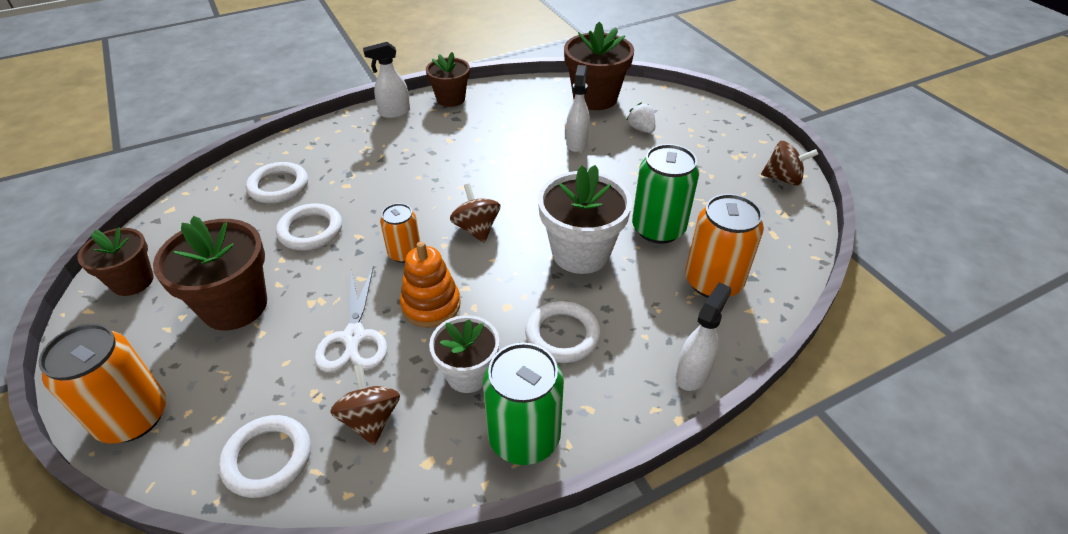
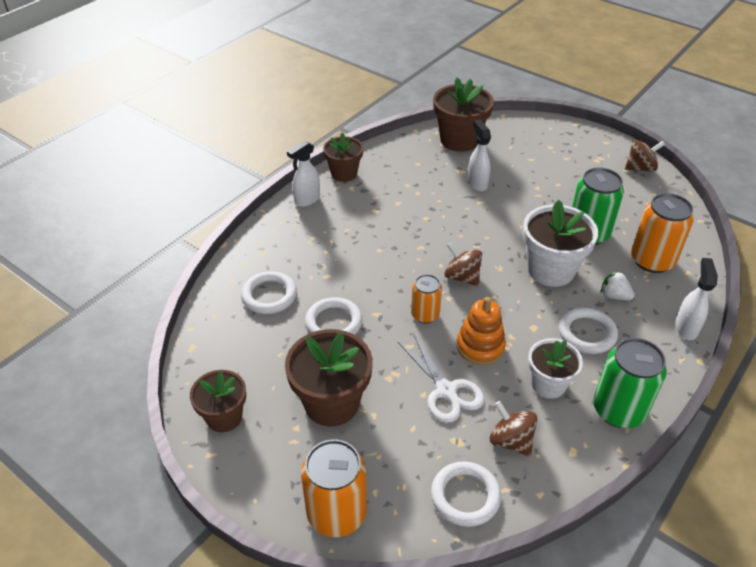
camera: 25 degrees left, 0 degrees up
white strawberry [627,102,655,133] -> white strawberry moved to [601,271,635,300]

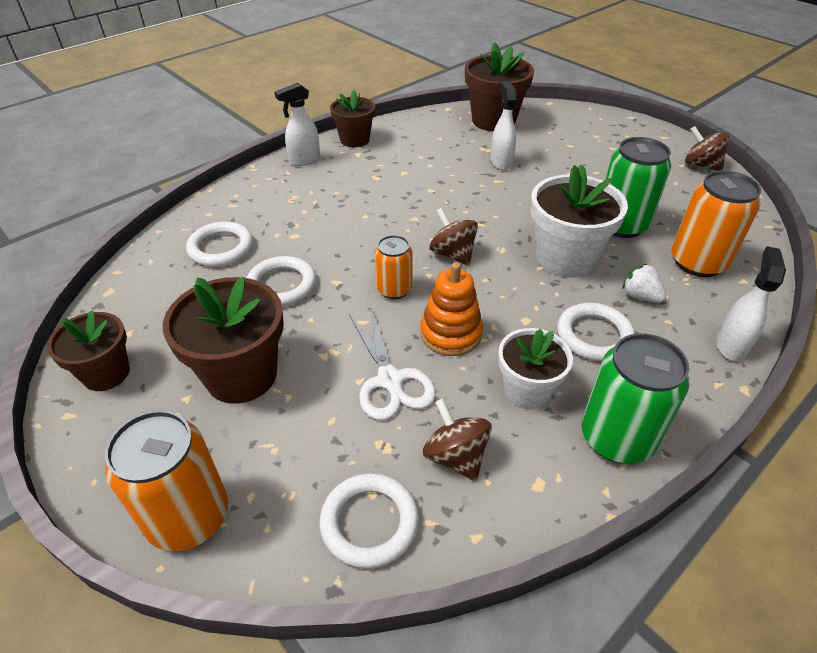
camera: 10 degrees right, 0 degrees up
brown spinning top [625,140,665,172] -> brown spinning top turned 135 degrees counterclockwise [685,126,729,171]

